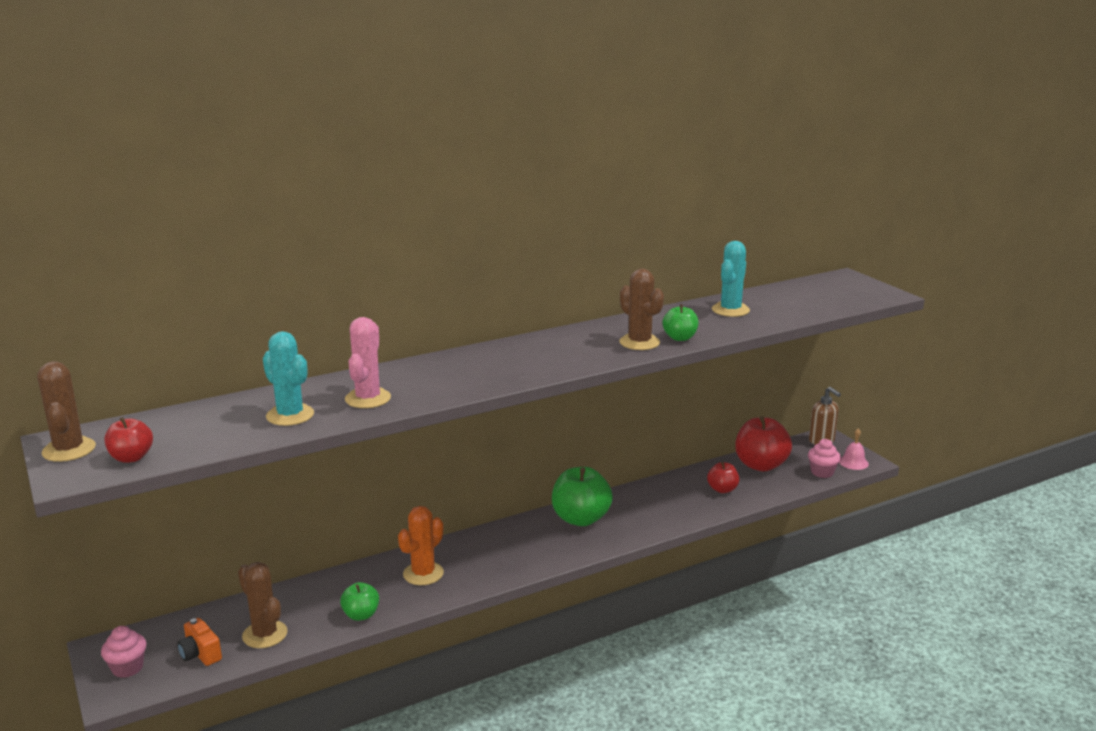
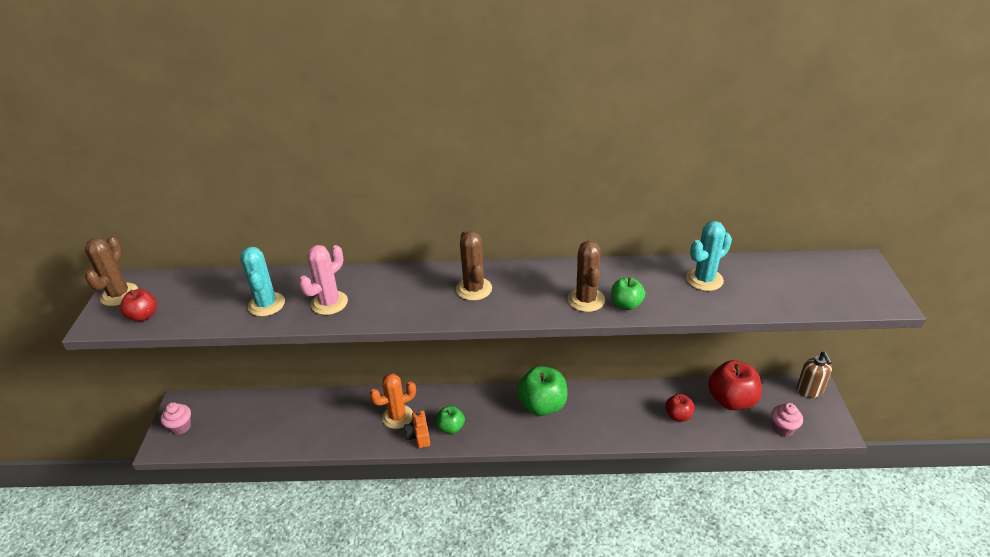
camera: 30 degrees right, 15 degrees up
orange camera [177,618,222,666] -> orange camera moved to [404,410,430,448]
brown cactus [238,562,288,648] -> brown cactus moved to [456,230,492,301]
green apple [340,582,379,621] -> green apple moved to [437,406,465,434]
pink bell [839,429,869,470] -> none

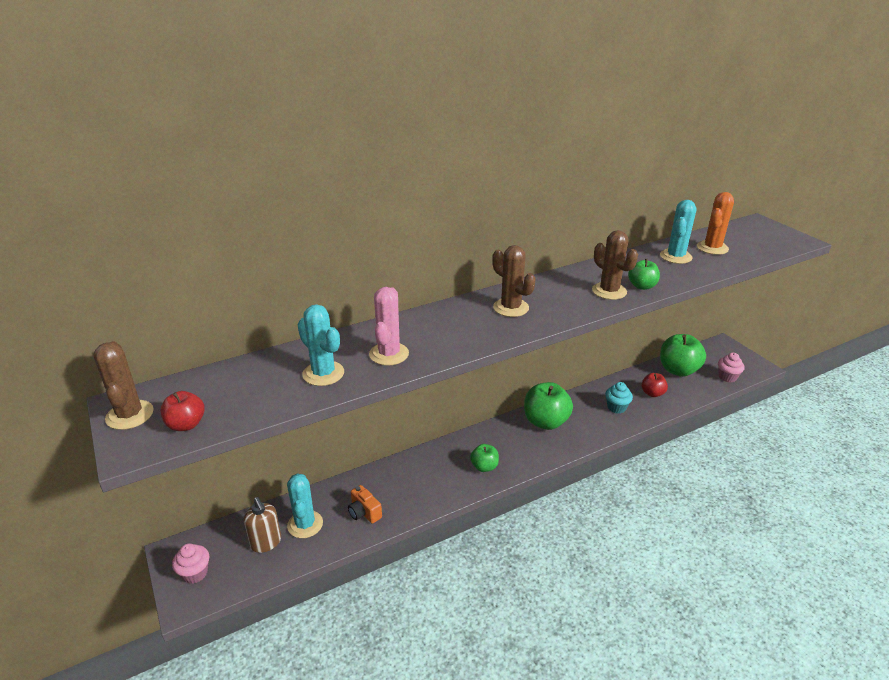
camera: 30 degrees left, 5 degrees down
orange cactus [370,373,416,429] -> orange cactus moved to [697,192,734,255]
orange camera [404,410,430,448] -> orange camera moved to [348,485,382,524]
red apple [708,360,762,410] -> green apple [660,334,706,377]
brown soap dispenser [796,352,832,398] -> brown soap dispenser moved to [244,497,281,553]
none -> turquoise cactus [287,473,323,538]
none -> turquoise cupcake [605,382,633,414]

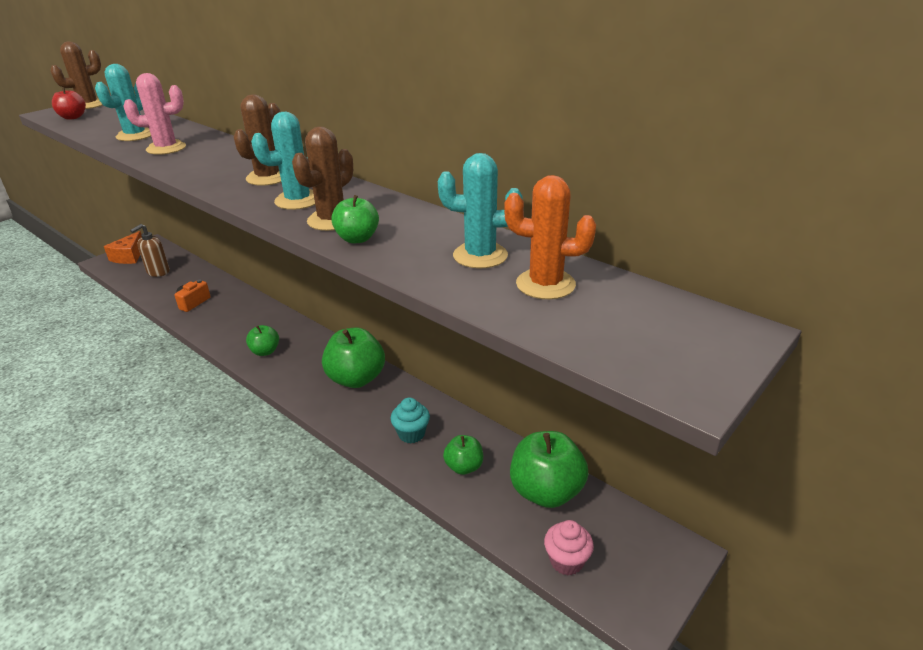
camera: 70 degrees right, 0 degrees up
pink cupcake [172,543,209,584] -> orange cheese [104,231,142,264]
turquoise cactus [287,473,323,538] -> turquoise cactus moved to [251,112,315,210]
red apple [641,373,668,397] -> green apple [443,435,483,475]

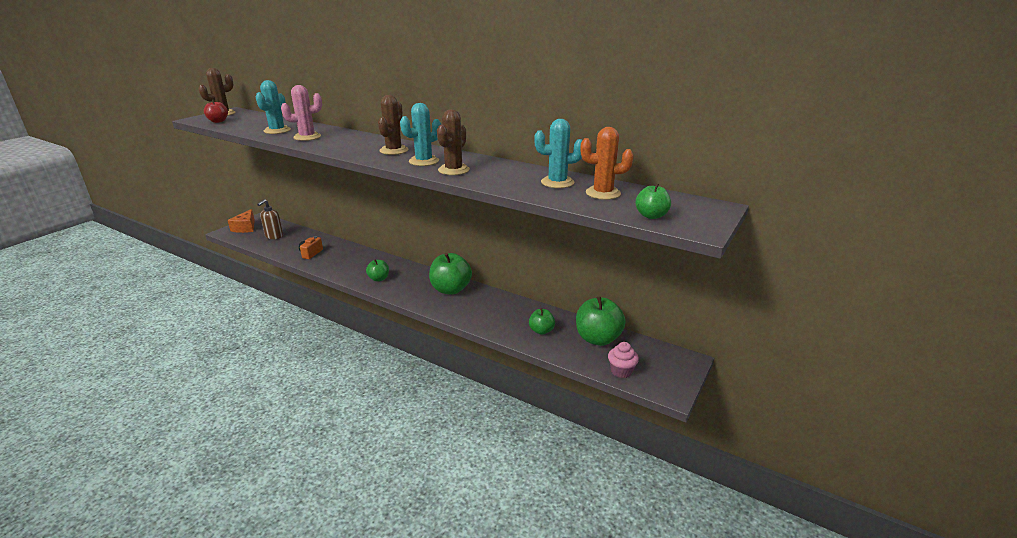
camera: 10 degrees left, 5 degrees down
green apple [331,195,379,243] -> green apple moved to [636,183,671,219]
turquoise cupcake [390,397,430,443] -> none

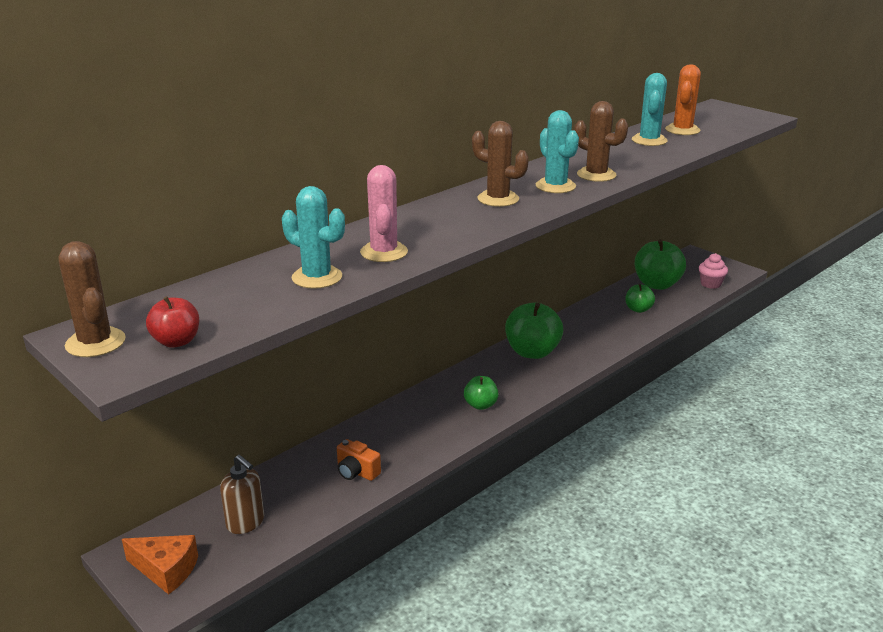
camera: 75 degrees left, 0 degrees up
green apple [636,183,671,219] -> none

